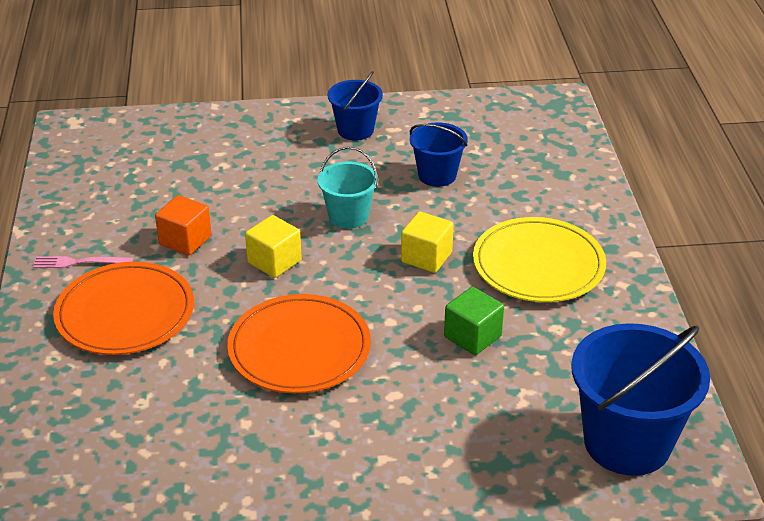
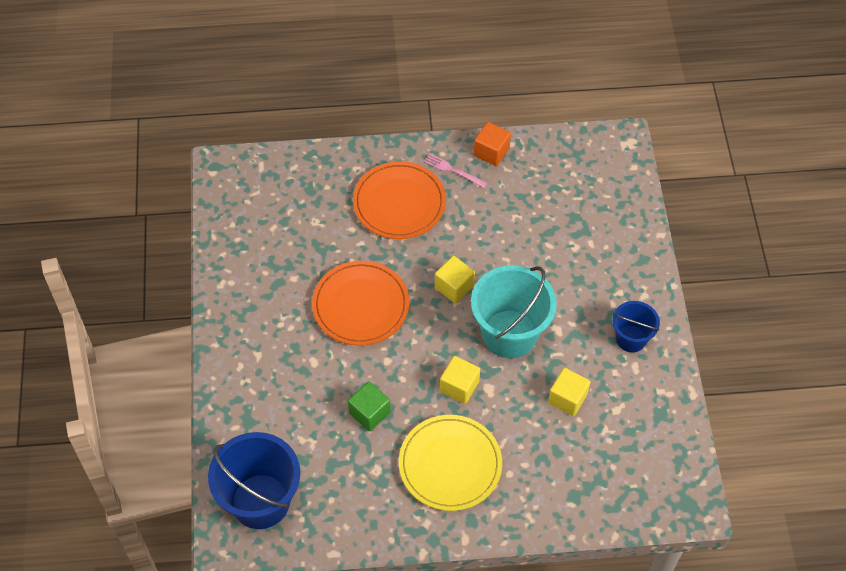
camera: 90 degrees right, 20 degrees up
pink fork [33,256,133,268] -> pink fork turned 60 degrees counterclockwise [424,154,487,188]
orange cube [155,195,212,256] -> orange cube moved to [474,122,511,166]
turquoise bucket [318,147,378,229] -> turquoise bucket [471,265,557,358], size x1.79
blue bucket [410,122,468,187] -> yellow cube [548,368,590,416]

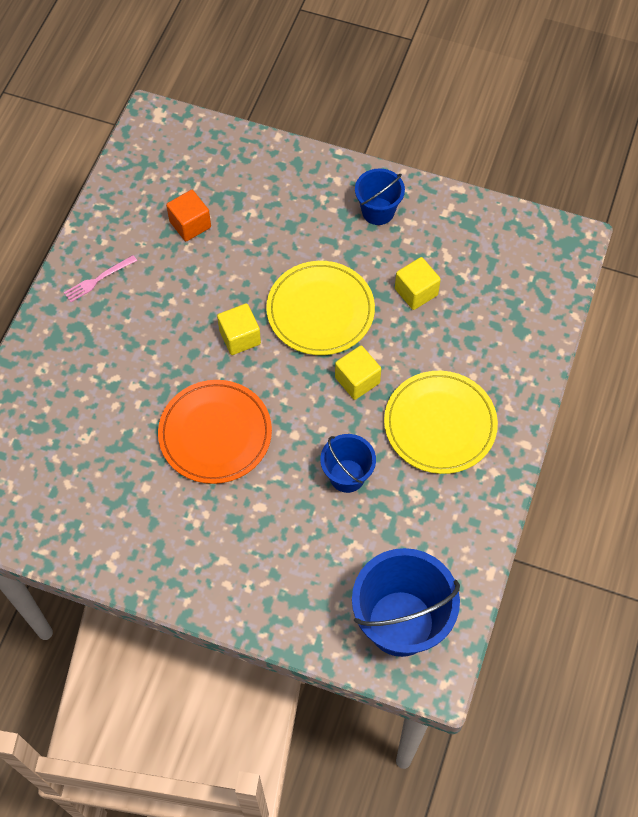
camera: 65 degrees left, 5 degrees up
green cube [348,381,390,431] -> blue bucket [320,434,376,493]
orange plate [353,161,446,239] -> none
turquoise bucket [471,265,557,358] -> yellow plate [266,261,375,355]
orange cube [474,122,511,166] -> orange cube moved to [166,190,211,241]

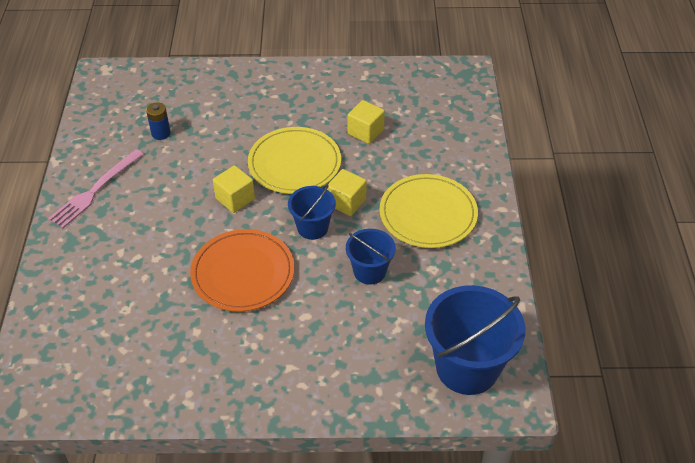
camera: 20 degrees left, 15 degrees down
pink fork [64,255,137,302] -> pink fork [48,149,144,228], size x1.67
orange cube [166,190,211,241] -> blue battery [146,102,171,140]
blue bucket [355,168,405,225] -> blue bucket moved to [288,184,336,240]

